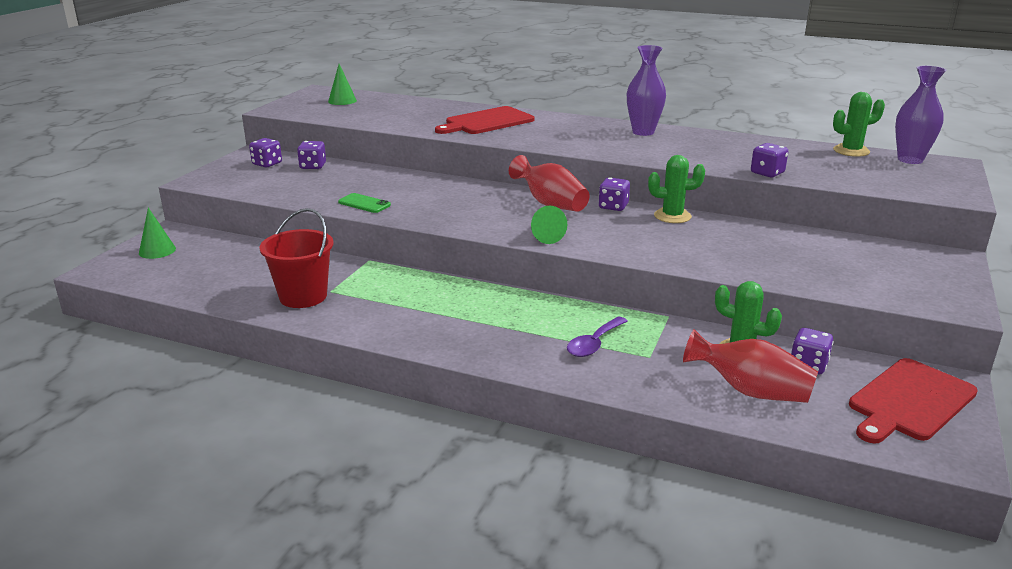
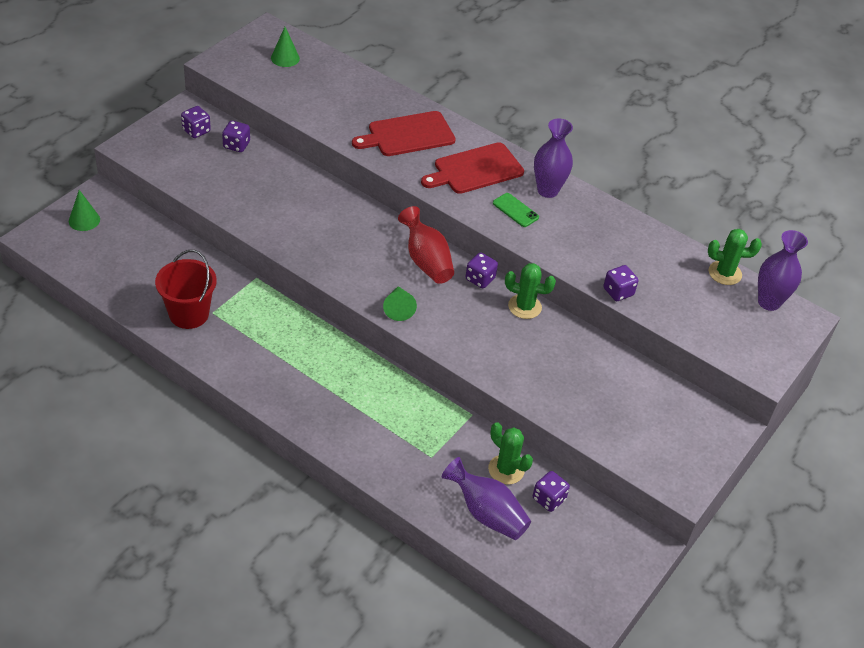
camera: 10 degrees right, 20 degrees up
green phone [338,193,391,213] -> green phone moved to [493,193,539,227]
purple spoon [567,317,627,357] -> none
red vase [683,329,818,403] -> purple vase [442,457,531,540]
red cutting board [849,358,978,444] -> red cutting board moved to [421,142,524,194]

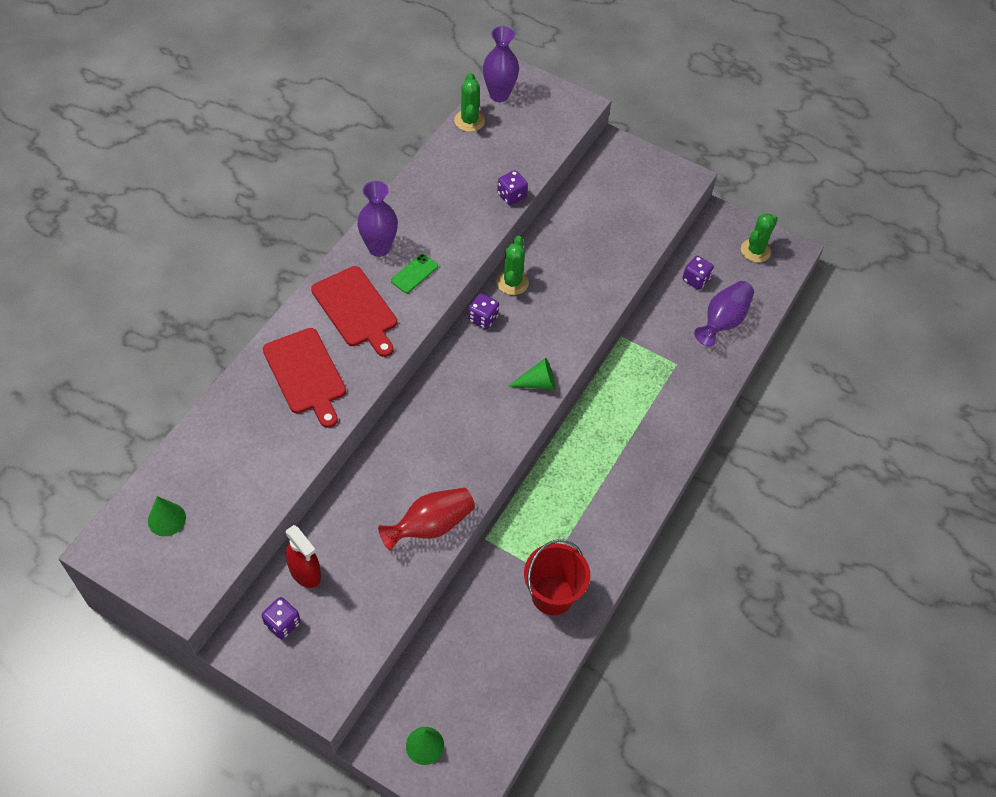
camera: 95 degrees left, 10 degrees up
purple dice [222,121,250,152] -> red spray bottle [286,525,321,588]
red vase [398,206,454,284] -> red vase moved to [378,488,475,551]
green cactus [488,422,533,485] -> green cactus moved to [741,213,778,262]

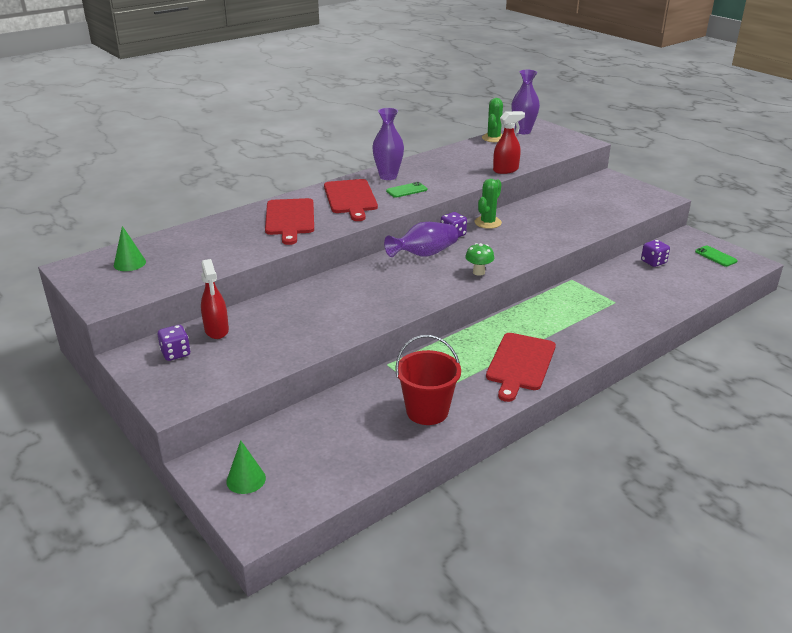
camera: 25 degrees right, 25 degrees down
red vase [378,488,475,551] -> none
purple dice [497,170,528,205] -> red spray bottle [493,111,525,174]
green cone [509,358,556,390] -> green mushroom [465,243,494,276]
purple vase [694,281,754,347] -> purple vase moved to [384,222,458,257]
green cactus [741,213,778,262] -> green phone [695,246,738,267]
none -> red cutting board [486,333,556,402]

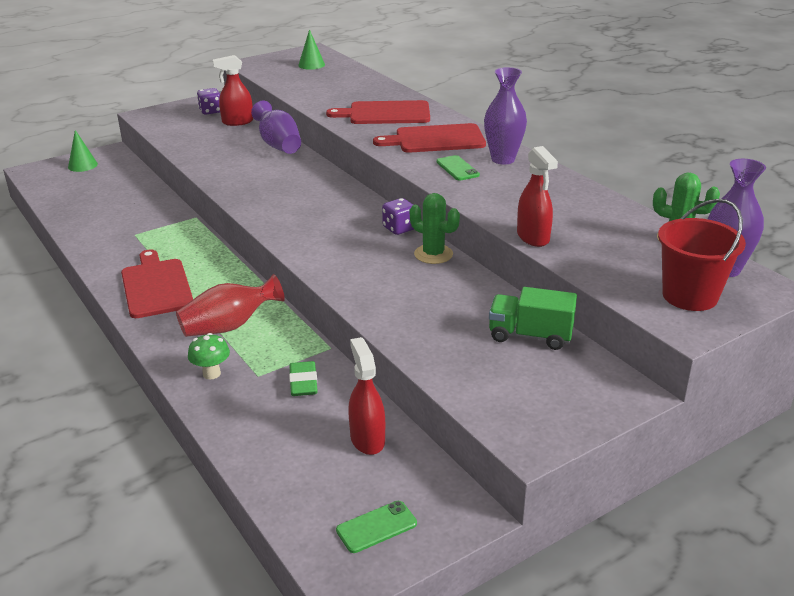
camera: 95 degrees right, 0 degrees up
purple vase [384,222,458,257] -> purple vase moved to [251,101,301,154]
red bucket [395,335,461,425] -> red bucket moved to [658,199,746,311]
green mushroom [465,243,494,276] -> green mushroom moved to [188,333,230,379]
red cutting board [486,333,556,402] -> red cutting board turned 45 degrees clockwise [121,249,193,318]
purple dice [641,240,670,267] -> red spray bottle [348,337,385,455]
none -> red vase [176,274,285,337]
none -> green eraser [289,361,318,396]
none -> green truck [489,287,577,350]

